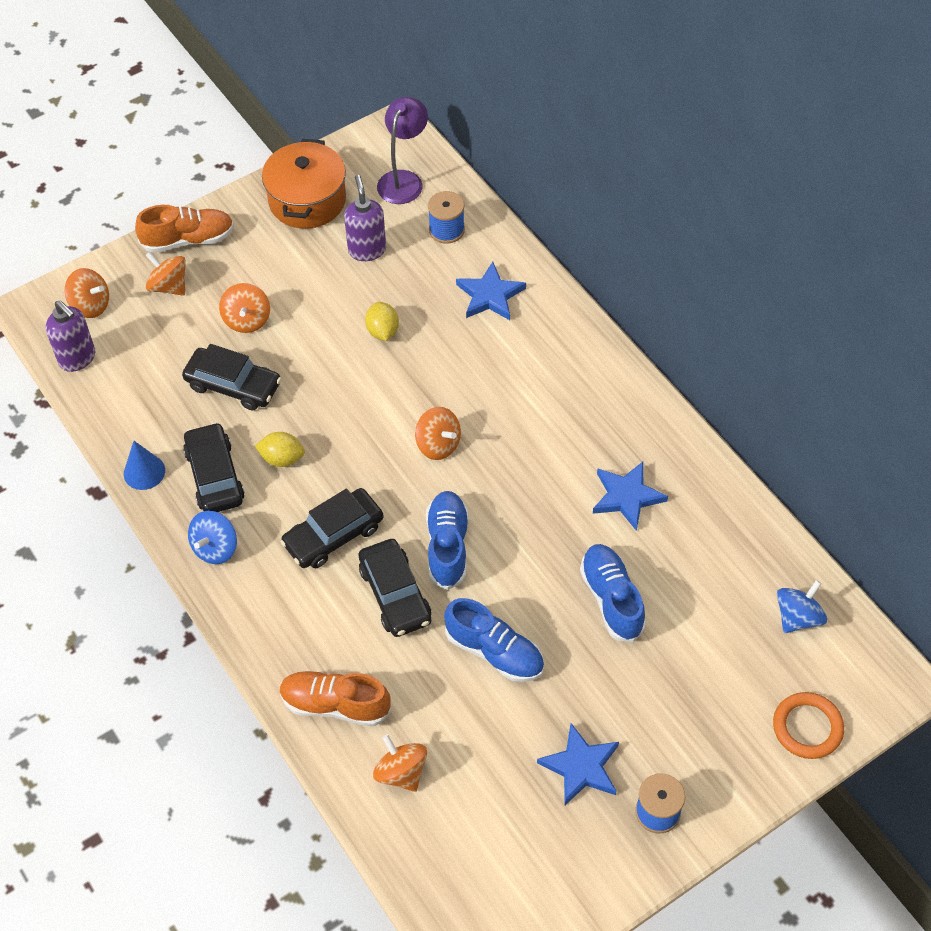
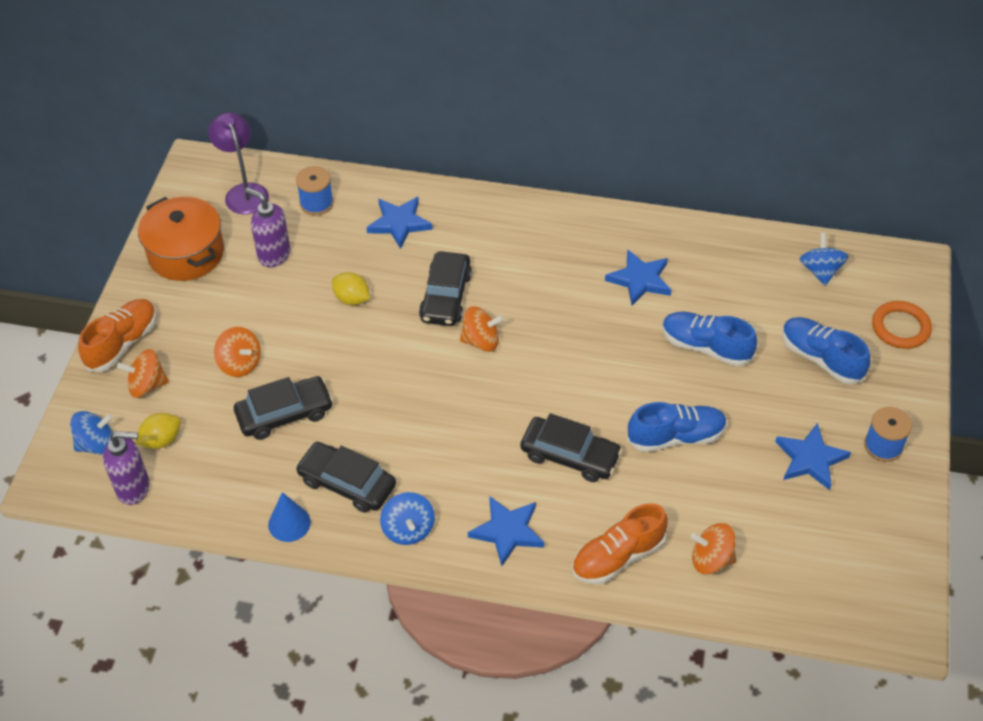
camera: 45 degrees left, 5 degrees down
orange spinning top [64,268,109,318] -> blue spinning top [70,411,113,455]
yellow lemon [255,432,305,467] -> yellow lemon moved to [135,413,181,449]
black car [281,488,383,568] -> black car moved to [419,251,472,326]
blue shoe [426,491,469,590] -> blue shoe moved to [782,317,870,384]
none -> blue star [468,496,544,566]

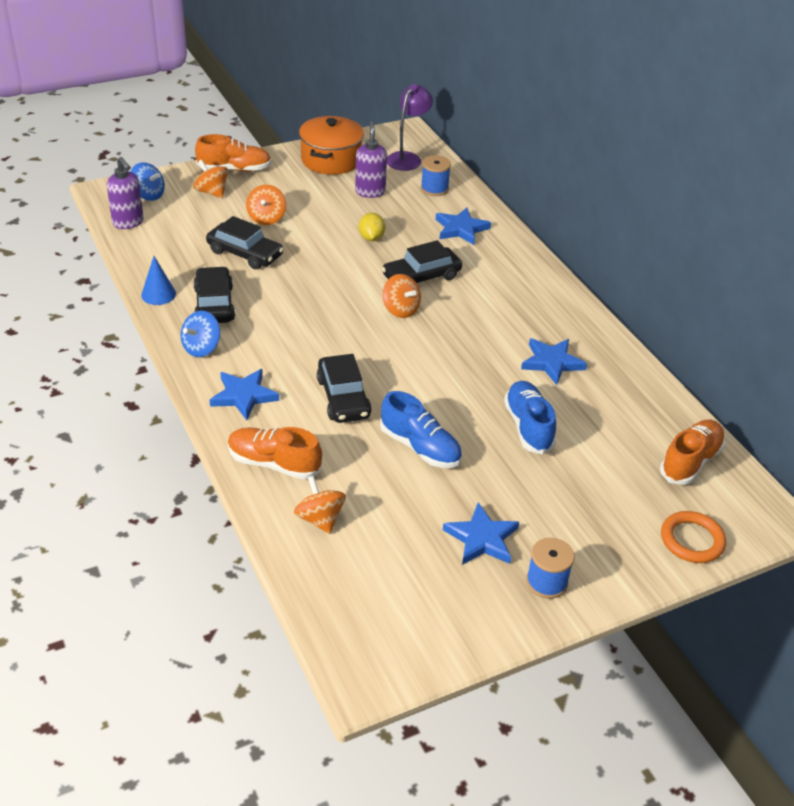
camera: 50 degrees right, 10 degrees down
yellow lemon [135,413,181,449] -> none
blue shoe [782,317,870,384] -> none
blue spinning top [799,232,849,285] -> orange shoe [660,420,725,485]

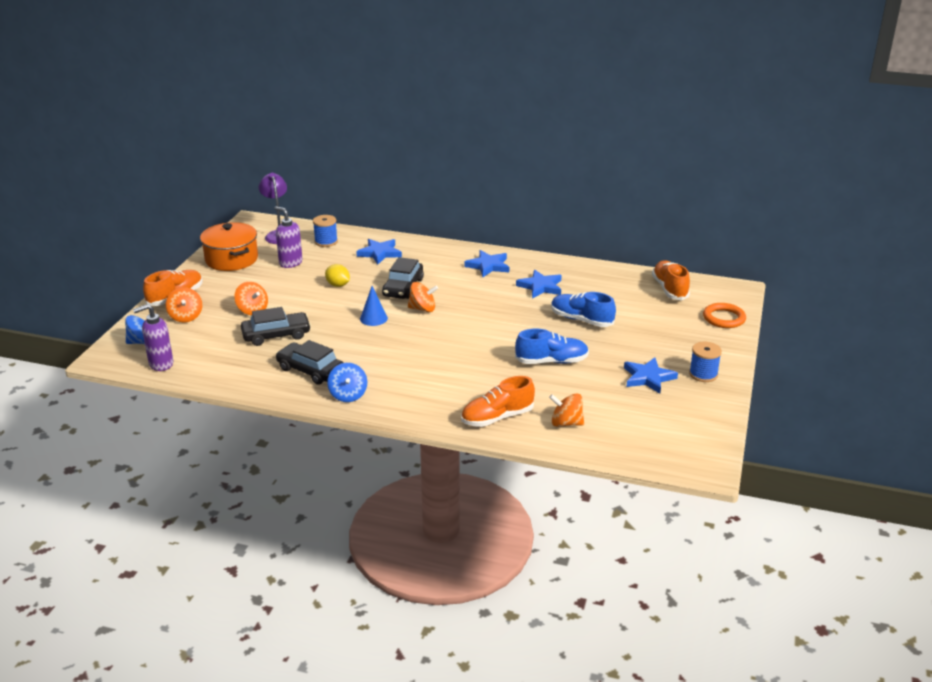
camera: 45 degrees left, 10 degrees down
purple soap dispenser [107,157,144,229] -> purple soap dispenser turned 150 degrees clockwise [133,304,173,371]
blue cone [141,256,176,305] -> blue cone moved to [360,286,388,326]
orange spinning top [194,160,228,198] -> orange spinning top turned 105 degrees counterclockwise [166,287,202,322]
blue star [210,369,279,420] -> blue star moved to [464,250,509,277]
black car [317,354,372,423] -> none

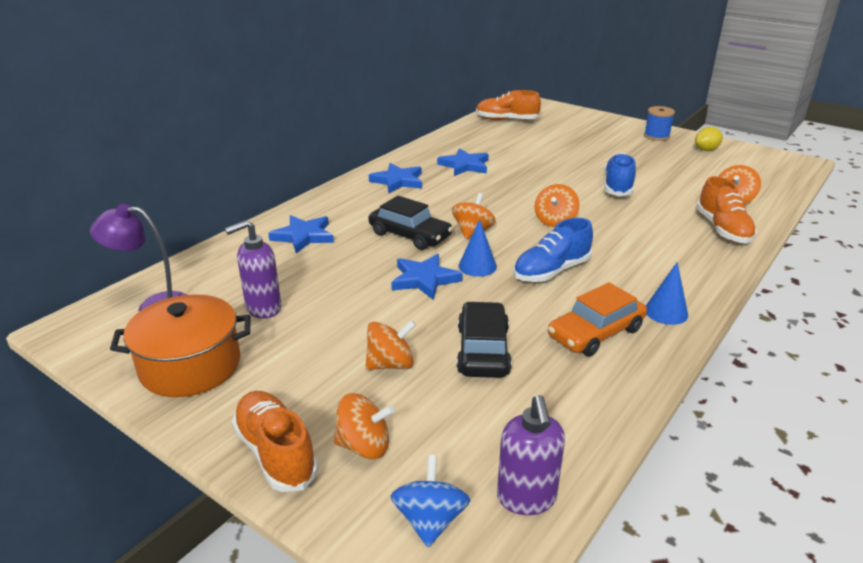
camera: 70 degrees left, 0 degrees up
black car [276,340,344,385] -> orange car [548,282,647,356]
blue spool [313,215,338,247] -> none
yellow lemon [325,264,350,287] -> yellow lemon moved to [695,127,723,151]
blue spinning top [327,363,367,402] -> blue cone [646,262,688,325]
blue shoe [551,292,616,327] -> blue shoe moved to [513,218,593,282]
blue star [624,357,678,394] -> blue star moved to [391,254,463,300]
orange ring [703,303,746,328] -> none
none -> orange spinning top [534,184,580,227]

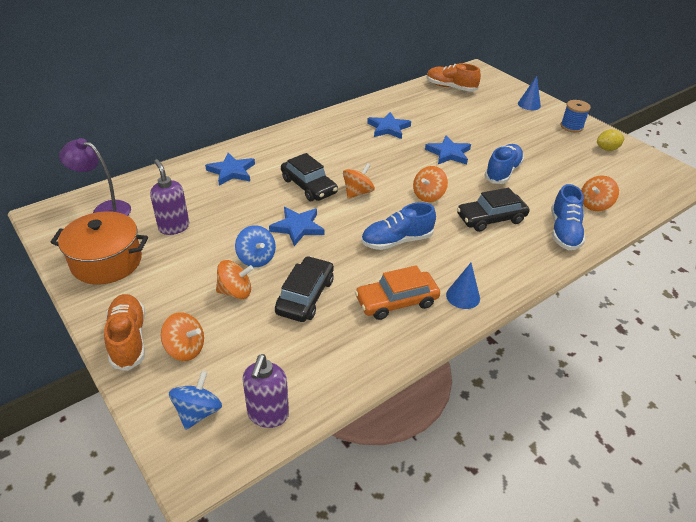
camera: 15 degrees right, 10 degrees up
purple soap dispenser [225,220,281,319] -> purple soap dispenser turned 75 degrees clockwise [150,159,189,235]
blue star [369,163,422,194] -> blue star moved to [425,136,471,165]
blue cone [459,219,497,277] -> blue cone moved to [518,76,541,110]
orange shoe [696,176,757,244] -> blue shoe [551,184,585,250]
none -> blue spinning top [235,225,276,267]
none -> black car [457,188,529,232]

